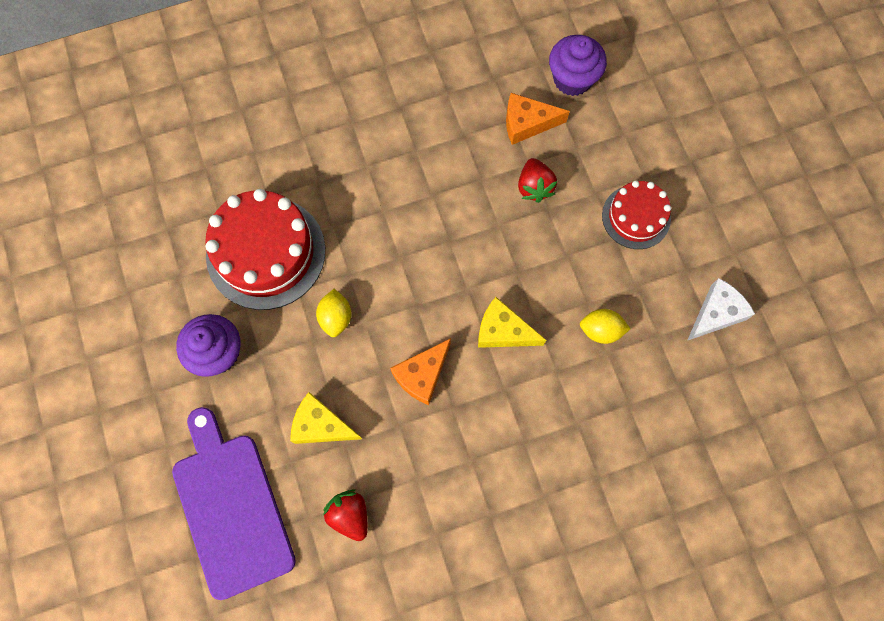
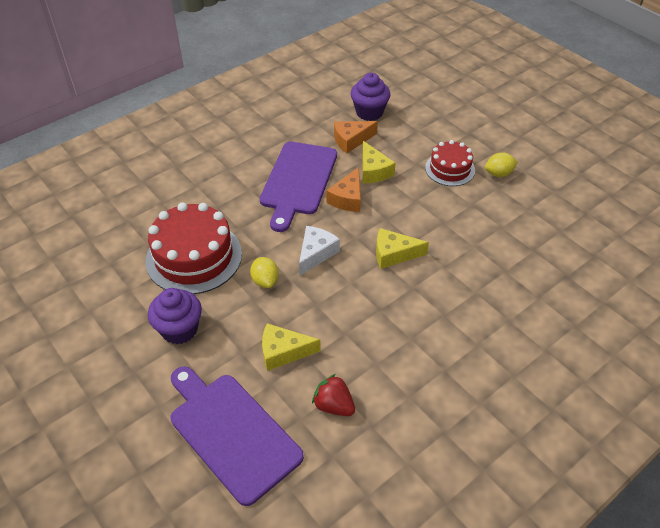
camera: 20 degrees left, 25 degrees down
orange cheese [390,338,451,405] -> orange cheese moved to [326,167,361,212]
red strawberry [518,158,557,203] -> yellow cheese [362,141,396,183]
yellow lemon [580,309,631,344] -> yellow lemon moved to [485,152,518,177]
white cheese [687,278,755,341] -> white cheese moved to [299,226,340,276]
none -> purple cutting board [260,141,337,232]

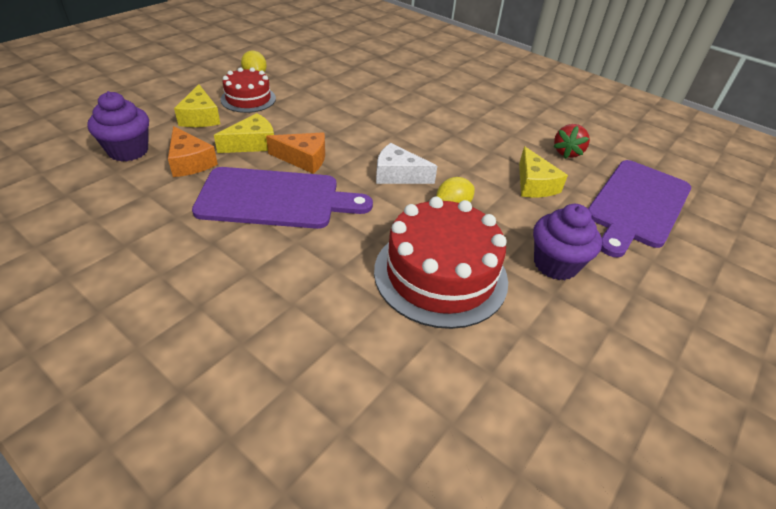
camera: 105 degrees left, 5 degrees down
yellow cheese [376,228,429,269] -> yellow cheese moved to [174,84,220,127]

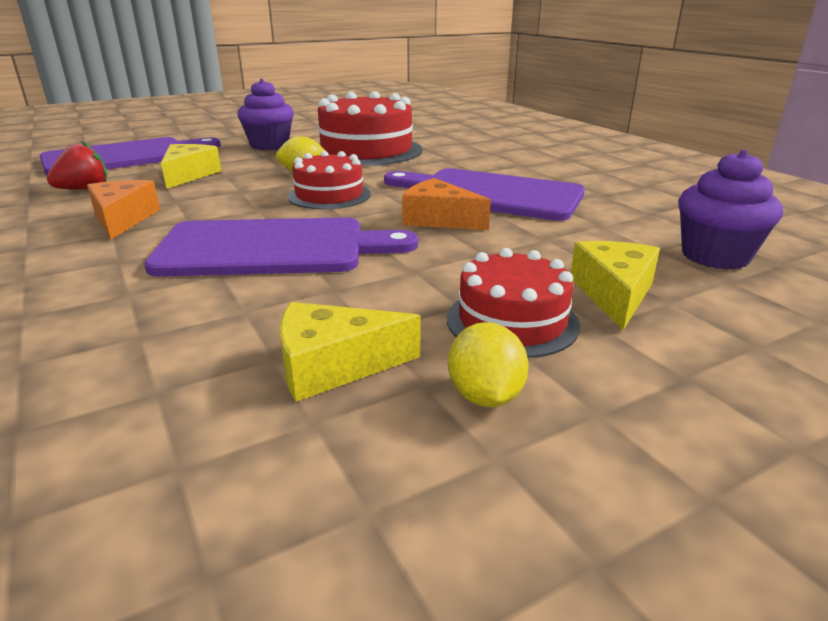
camera: 155 degrees left, 15 degrees down
orange cheese [168,126,218,177] -> orange cheese moved to [87,180,160,239]
yellow cheese [214,113,274,153] -> yellow cheese moved to [280,302,421,402]
white cheese [376,143,437,184] -> red cake [287,151,371,209]
none -> purple cutting board [144,217,418,277]

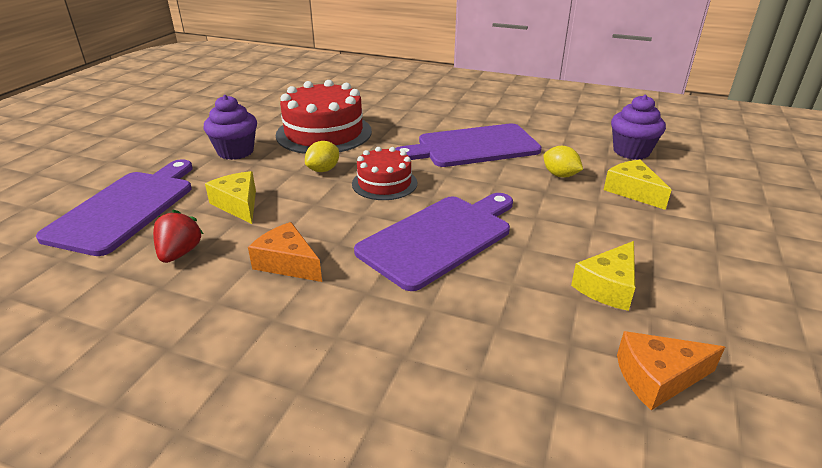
camera: 40 degrees left, 5 degrees up
orange cheese [402,178,491,230] -> orange cheese moved to [617,331,725,410]
red cake [447,248,580,358] -> none
yellow lemon [448,322,529,407] -> yellow lemon moved to [543,146,583,178]

